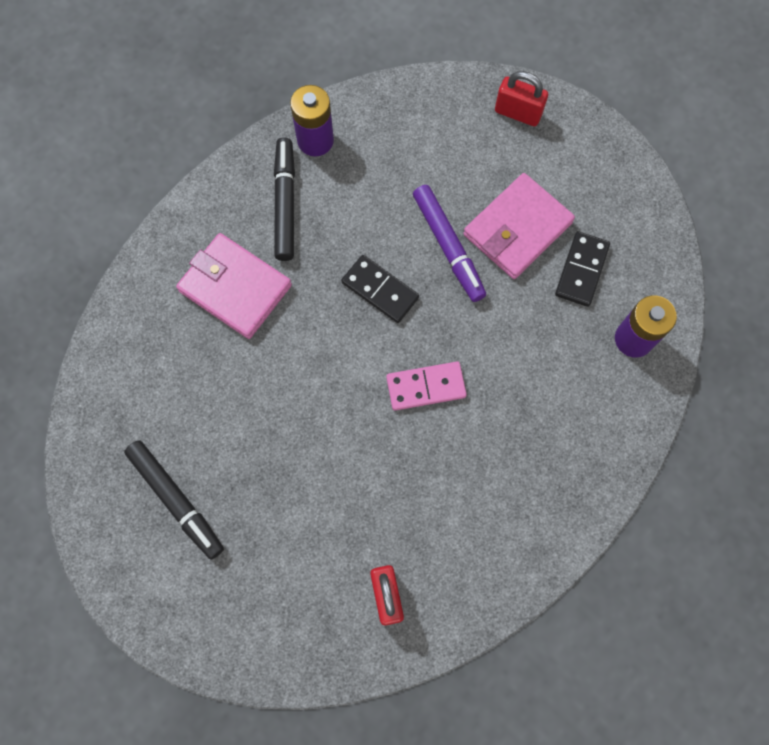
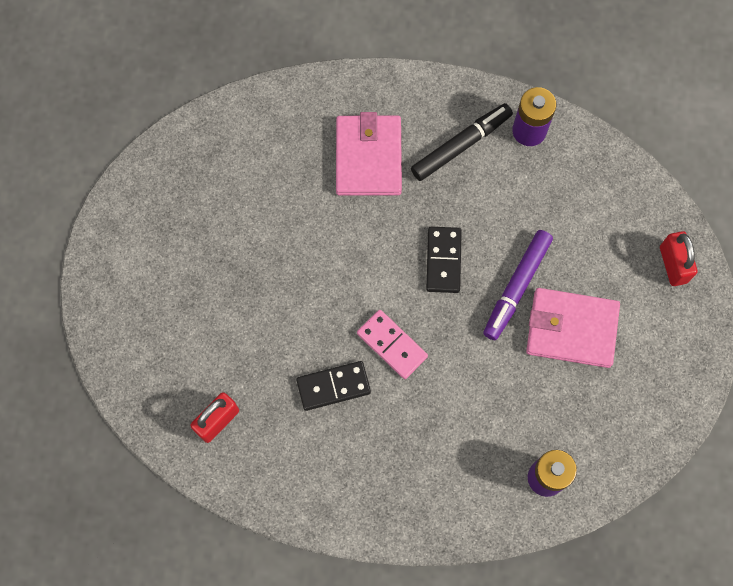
camera: 55 degrees right, 0 degrees up
black marker [124,440,224,560] -> none
black domino [555,231,610,307] -> black domino moved to [296,361,371,411]

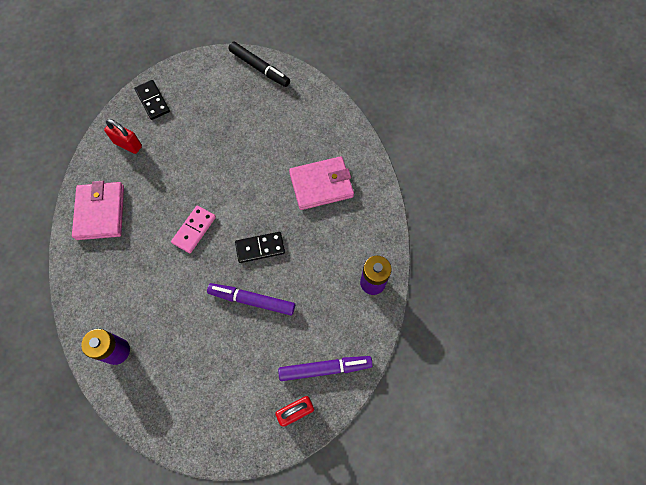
camera: 75 degrees right, 5 degrees down
black domino [296,361,371,411] -> black domino moved to [134,80,170,120]
black marker [411,103,513,181] -> black marker moved to [229,42,290,87]
pink wallet [526,288,620,368] -> pink wallet moved to [72,181,124,240]
none -> purple marker [278,356,373,381]

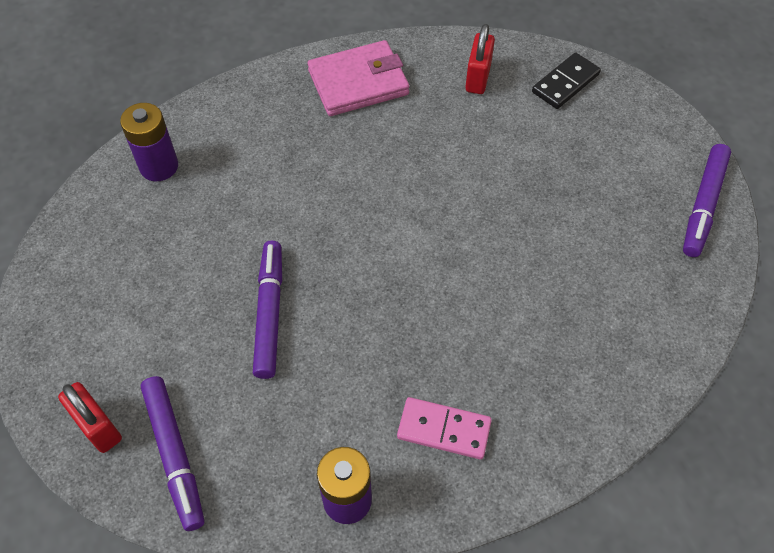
camera: 75 degrees right, 10 degrees down
pink domino [171,206,216,253] -> pink domino moved to [397,397,492,459]
black marker [229,42,290,87] -> purple marker [683,144,731,257]
black domino [235,232,285,263] -> none
pink wallet [289,156,354,210] -> none

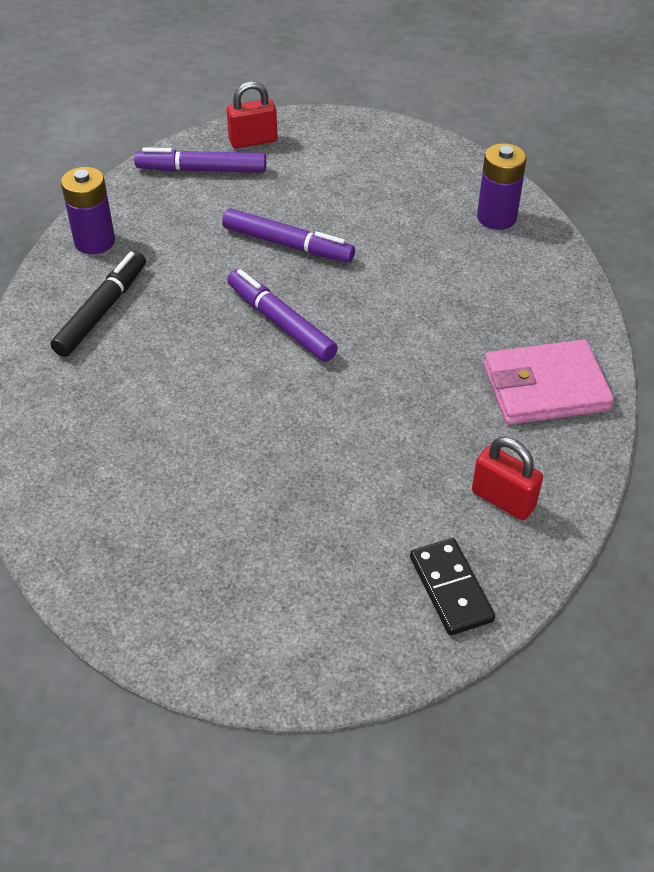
camera: 115 degrees right, 10 degrees down
pink wallet [308,40,409,116] -> pink wallet turned 75 degrees clockwise [484,340,614,424]
pink domino [397,397,492,459] -> black marker [51,251,146,357]
purple marker [683,144,731,257] -> purple marker moved to [227,269,338,362]

